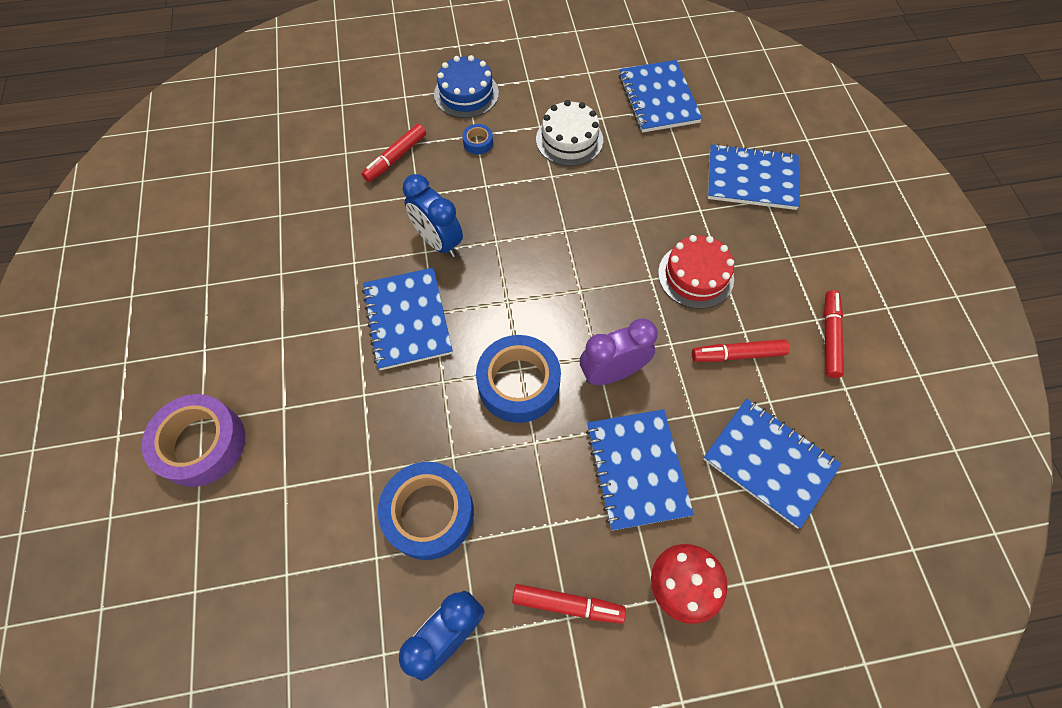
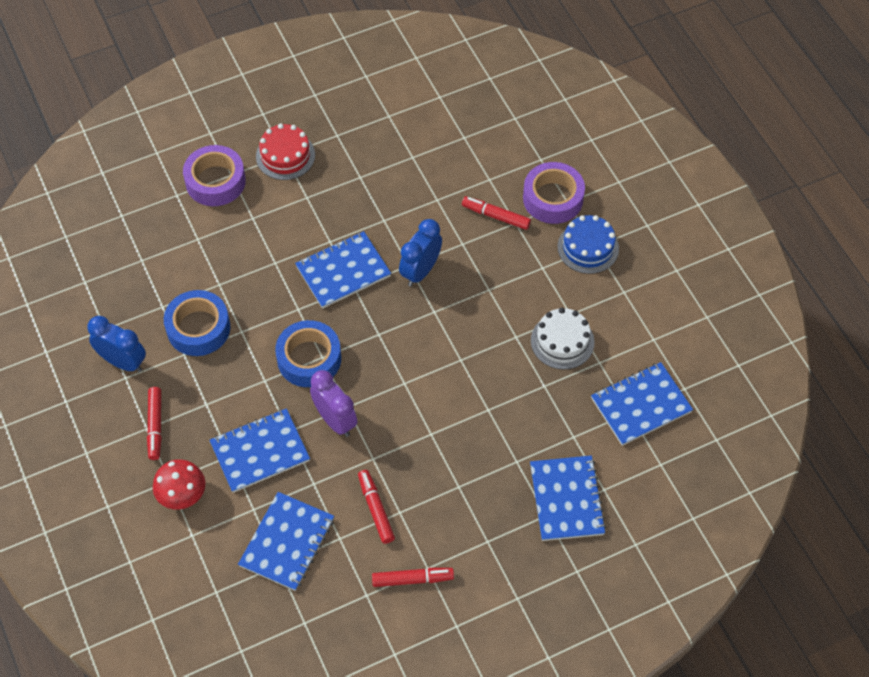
camera: 75 degrees right, 5 degrees down
blue tape [462,124,493,155] -> none
red cake [658,235,734,309] -> red cake moved to [256,124,315,180]
none -> purple tape [523,162,585,224]

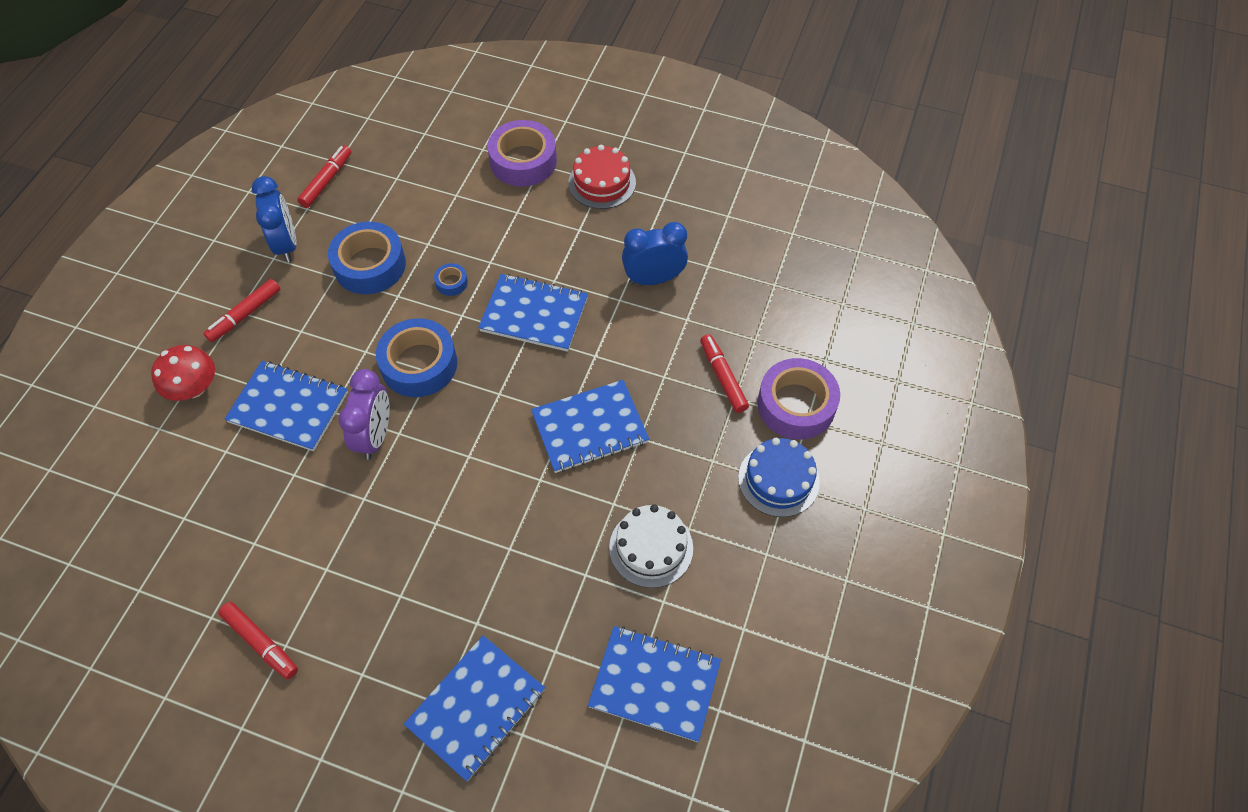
camera: 45 degrees right, 0 degrees up
blue notebook [238,492,334,591] -> blue notebook moved to [531,380,649,473]
red marker [358,470,395,544] -> red marker moved to [297,145,351,208]
blue clock [399,219,442,286] -> blue clock moved to [622,222,688,285]
none -> blue tape [434,263,468,296]

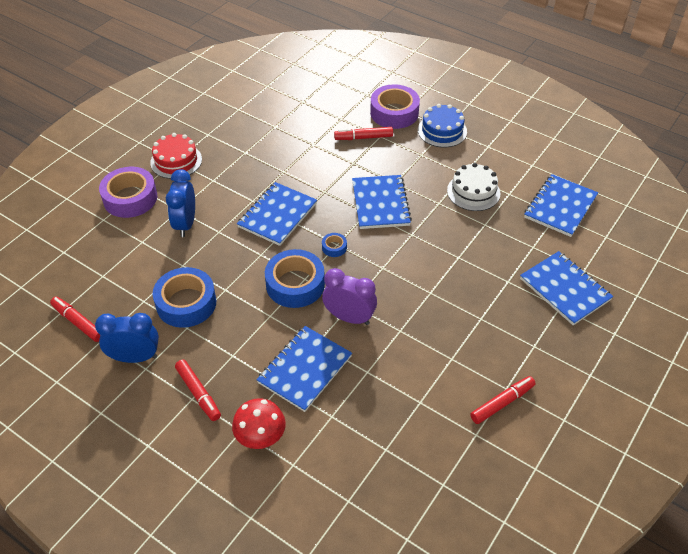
camera: 75 degrees left, 10 degrees down
blue tape [434,263,468,296] -> blue tape moved to [322,233,347,257]
blue clock [622,222,688,285] -> blue clock moved to [166,169,195,237]

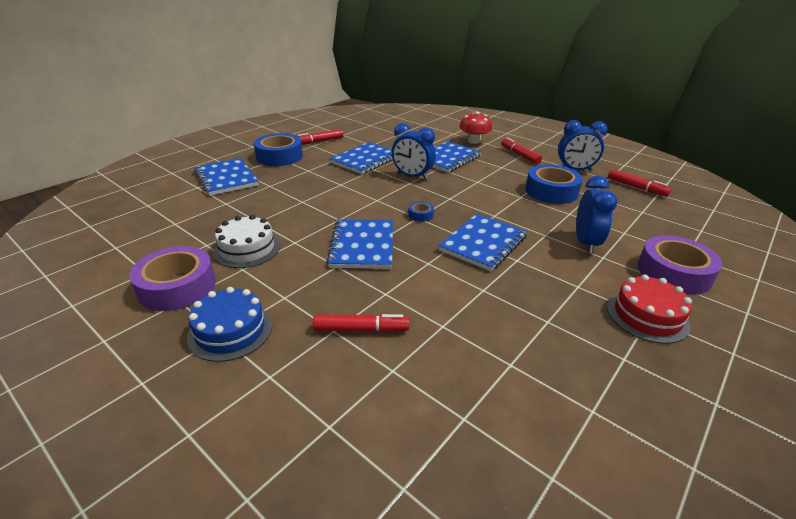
camera: 175 degrees left, 15 degrees down
blue tape [265,249,325,308] -> blue tape moved to [254,133,303,166]
purple clock [322,268,377,325] -> blue clock [392,123,436,180]
purple tape [370,84,420,129] -> purple tape moved to [130,246,216,311]
blue notebook [524,174,598,237] -> blue notebook moved to [330,142,393,174]

